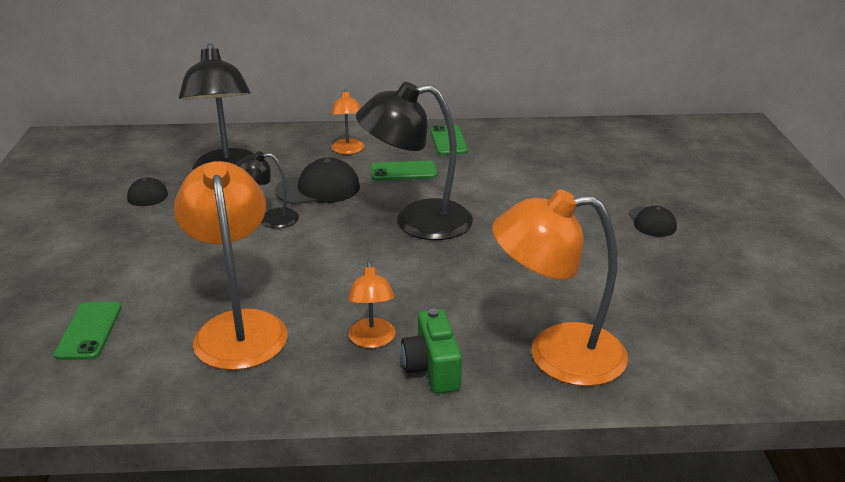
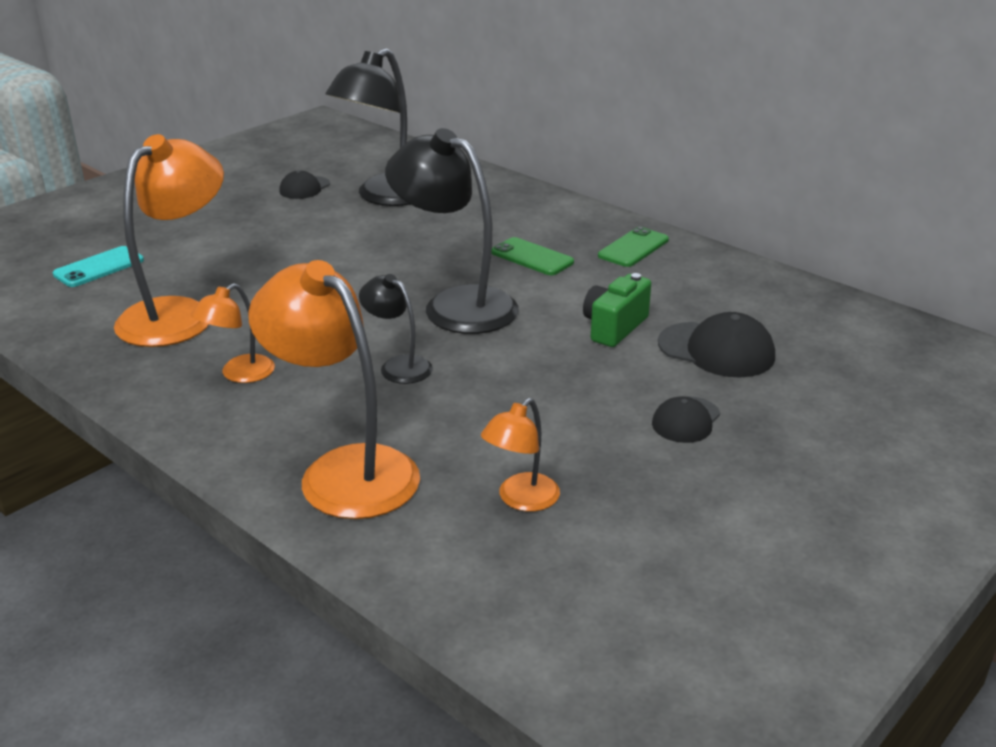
camera: 45 degrees right, 0 degrees up
green phone [54,302,122,360] -> turquoise phone [53,246,144,287]
black lamp [237,151,299,229] -> black lamp moved to [359,274,433,384]
black cap [275,158,360,205] -> black cap moved to [658,312,775,377]
orange lamp [331,89,365,154] -> orange lamp moved to [481,398,560,512]
green camera [401,308,462,394] -> green camera moved to [583,273,651,347]

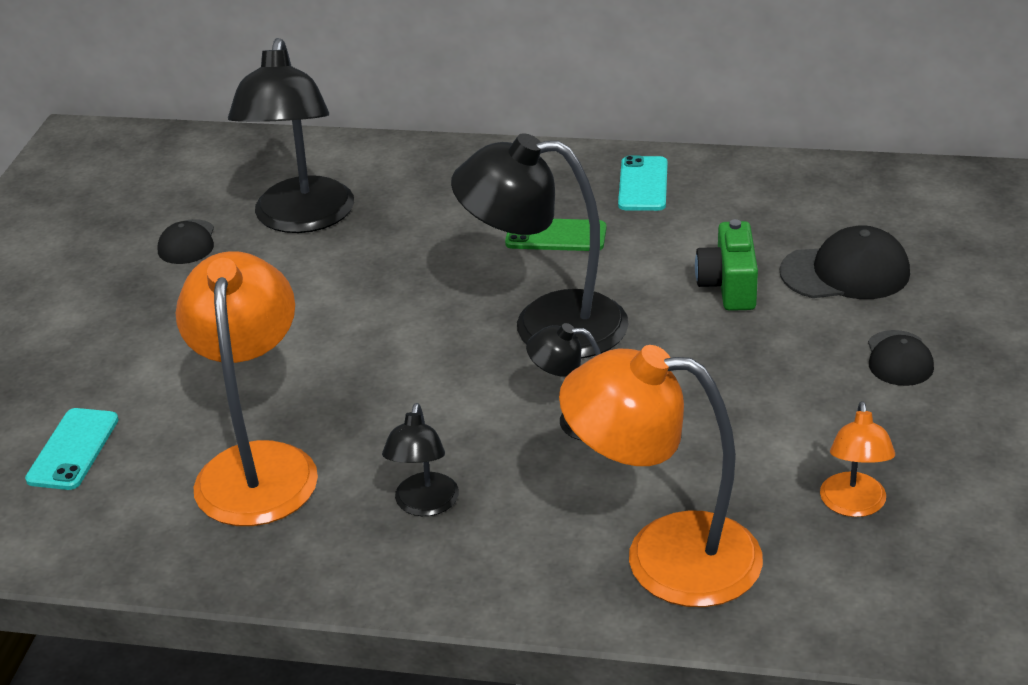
camera: 30 degrees left, 5 degrees up
orange lamp [191,283,275,383] -> black lamp [382,403,459,516]
green phone [598,227,669,267] -> turquoise phone [618,156,668,211]

